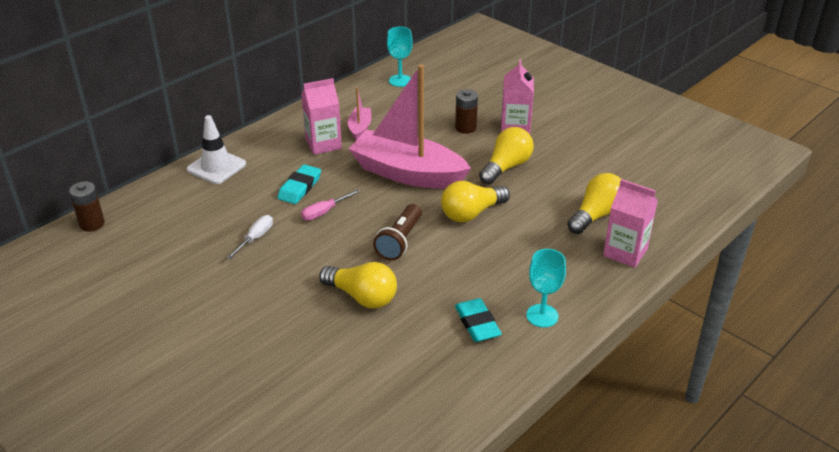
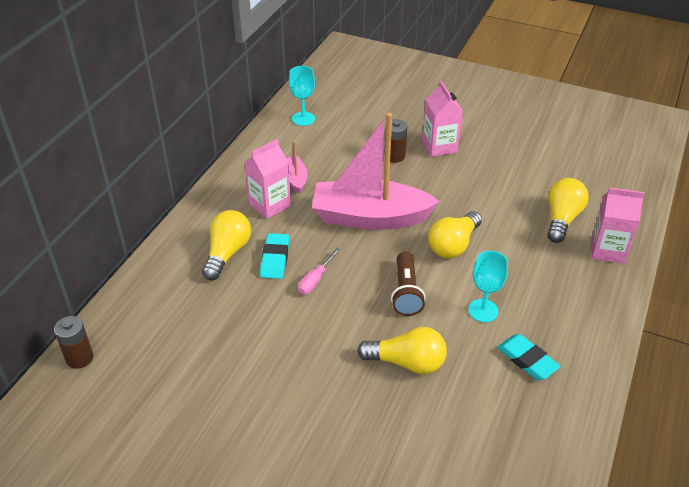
camera: 20 degrees left, 5 degrees up
white traffic cone [187,115,246,184] -> none
white screwdriver [227,215,273,259] -> none
yellow light bulb [479,127,534,185] -> yellow light bulb moved to [202,210,251,280]
turquoise goblet [526,249,566,327] -> turquoise goblet moved to [468,251,508,322]

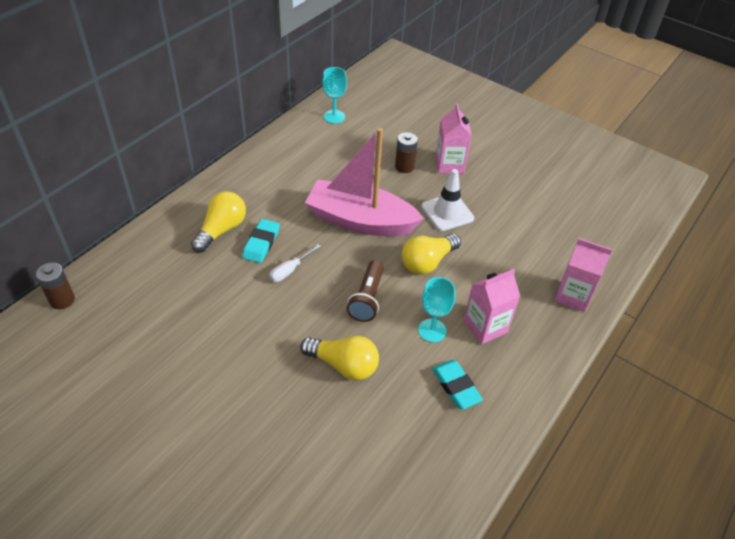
camera: 10 degrees right, 5 degrees up
pink carton [244,139,291,219] -> pink carton moved to [464,269,520,344]
pink boat [286,141,308,193] -> none
pink screwdriver [298,248,340,294] -> white screwdriver [269,244,321,282]
yellow light bulb [547,178,589,243] -> none
none -> white traffic cone [422,169,474,231]

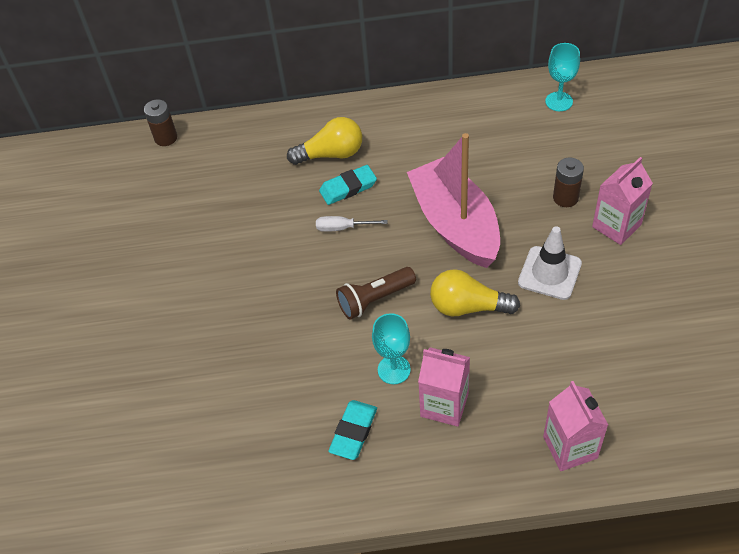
camera: 55 degrees right, 5 degrees up
yellow light bulb [300,336,379,381] -> none

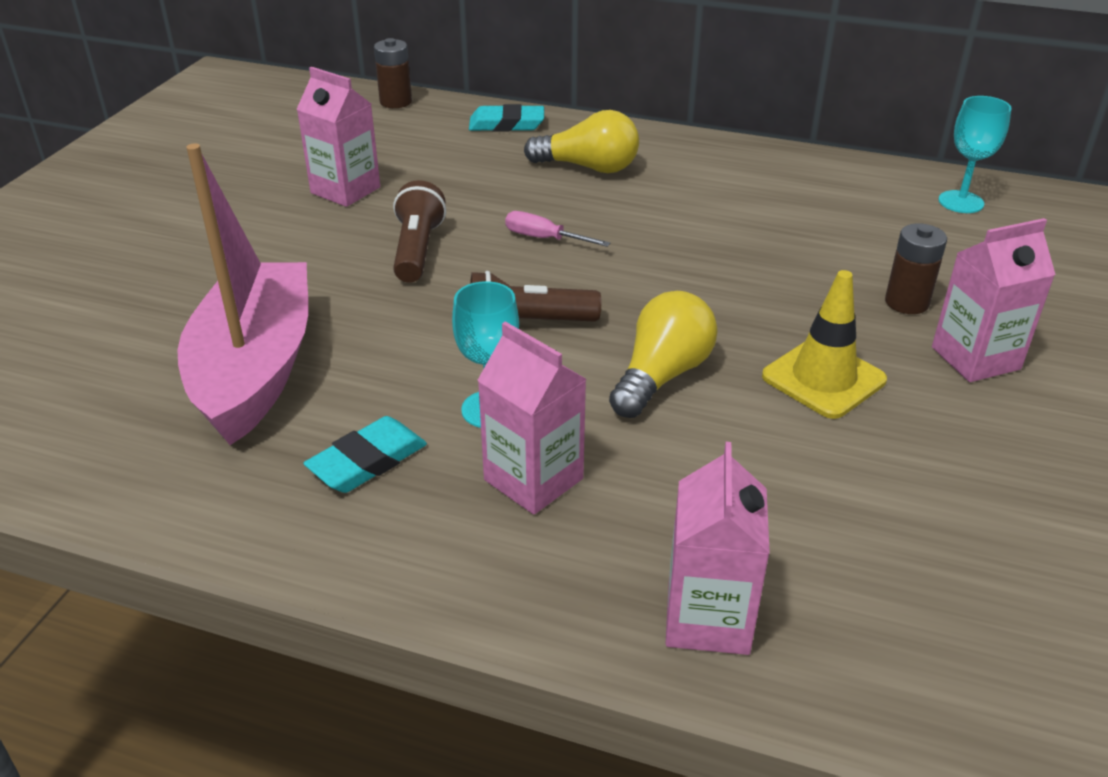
camera: 20 degrees right, 15 degrees down
white screwdriver [316,216,387,232] -> pink screwdriver [505,211,610,247]
turquoise eraser [319,165,377,205] -> turquoise eraser moved to [469,104,544,131]
pink boat [407,133,500,268] -> pink boat moved to [177,144,308,445]
yellow light bulb [430,269,520,316] -> yellow light bulb turned 90 degrees clockwise [609,291,718,418]
white traffic cone [518,226,582,300] -> yellow traffic cone [762,270,887,419]
none -> pink carton [297,67,380,207]
none -> brown flashlight [393,180,446,283]

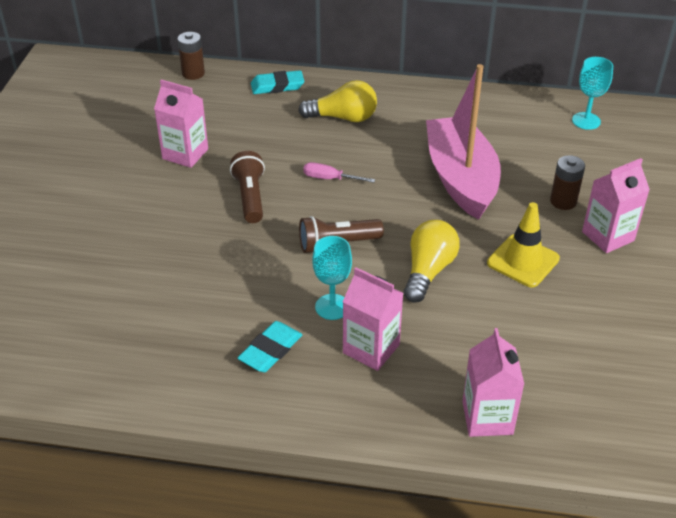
camera: 10 degrees left, 5 degrees up
pink boat [177,144,308,445] -> pink boat moved to [426,64,501,219]

